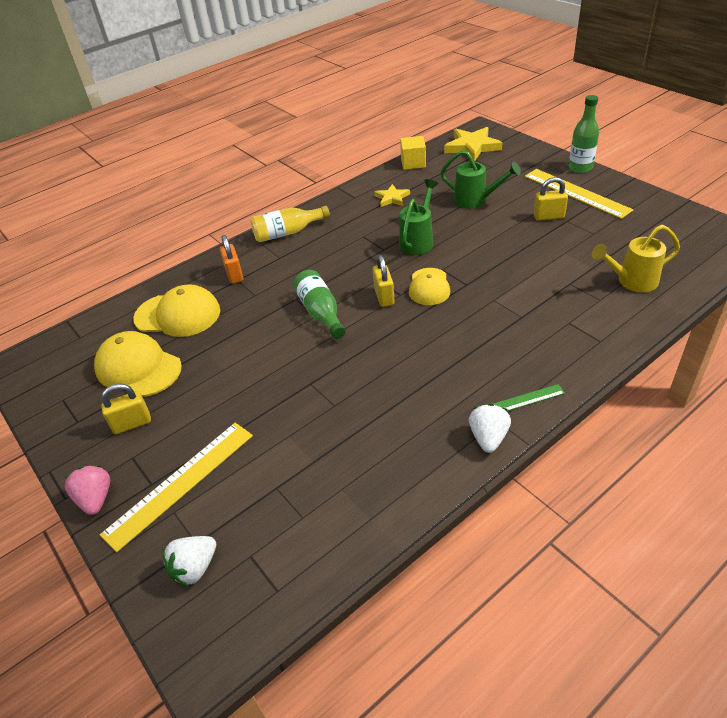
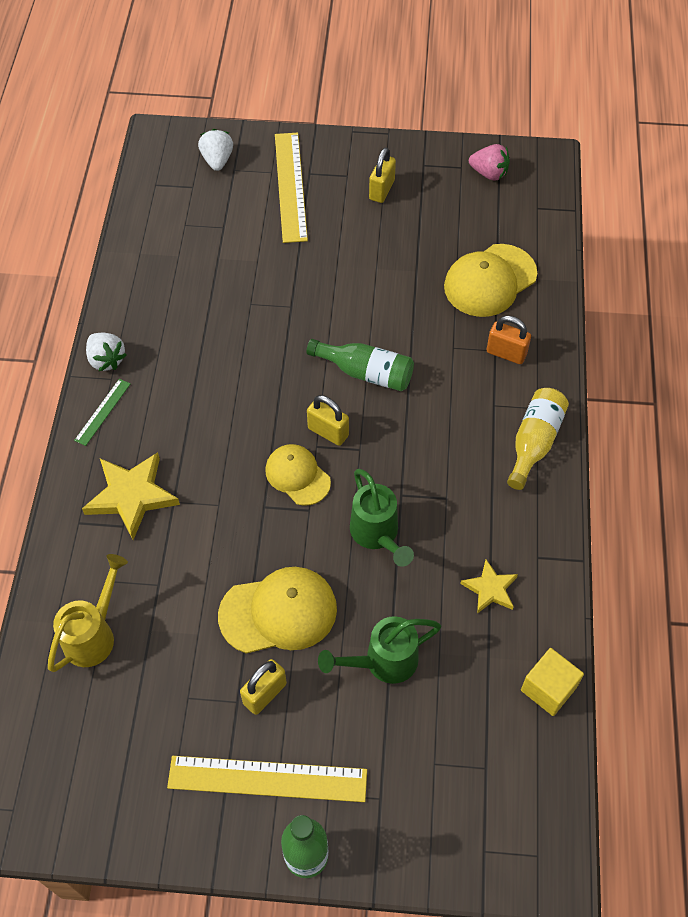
camera: 130 degrees right, 15 degrees up
pink strawberry [65,465,110,515] -> pink strawberry moved to [469,144,510,181]
yellow cap [94,331,182,397] -> yellow cap moved to [218,567,337,654]
yellow star [444,127,502,162] -> yellow star moved to [82,452,180,540]

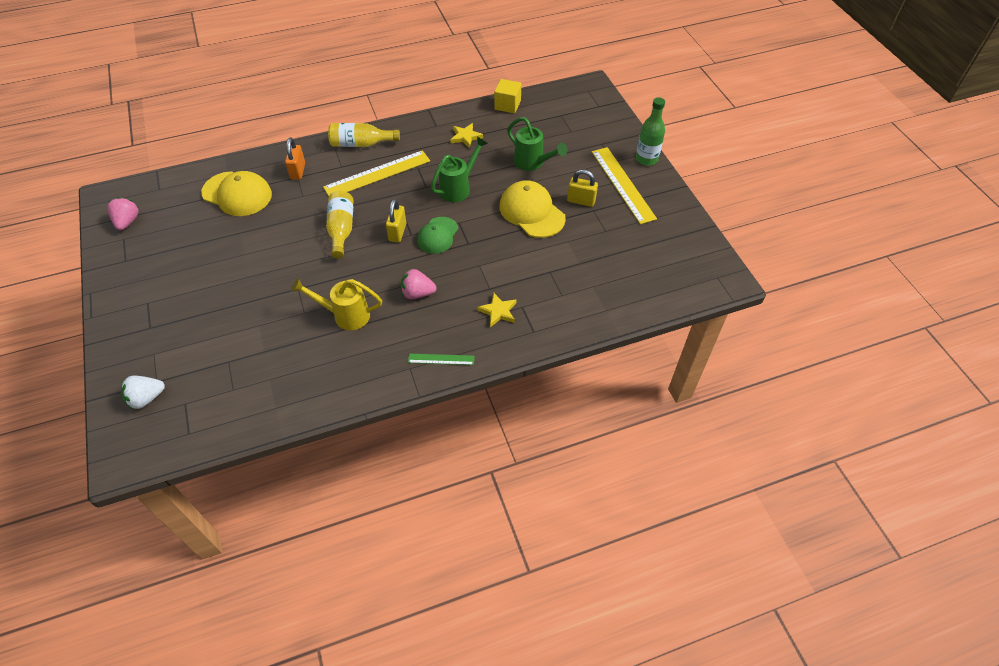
camera: 115 degrees left, 5 degrees down
yellow watering can [48,554,128,672] -> yellow watering can moved to [291,278,382,330]
yellow star [82,452,180,540] -> yellow star [477,293,516,327], size x0.58
white strawberry [86,333,126,371] -> none
yellow cap [265,444,331,506] -> green cap [417,217,458,254]
yellow ruler [275,133,308,243] -> yellow ruler moved to [323,150,430,196]
green bottle [306,339,414,391] -> yellow bottle [326,191,354,259]
yellow padlock [369,147,396,203] -> none
none -> pink strawberry [401,269,436,299]

